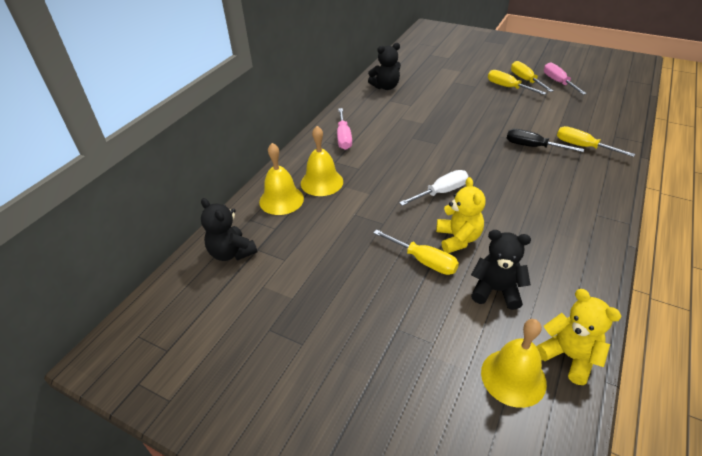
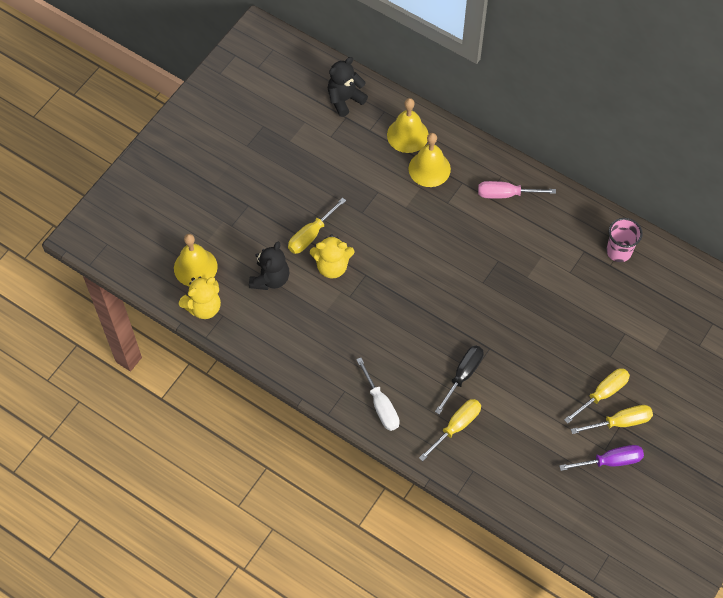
camera: 95 degrees right, 20 degrees up
black teddy bear [368,43,401,90] -> pink cup [606,218,643,262]
white screwdriver [399,170,468,206] -> white screwdriver moved to [356,358,399,431]
pink screwdriver [544,62,587,95] -> purple screwdriver [559,445,644,471]

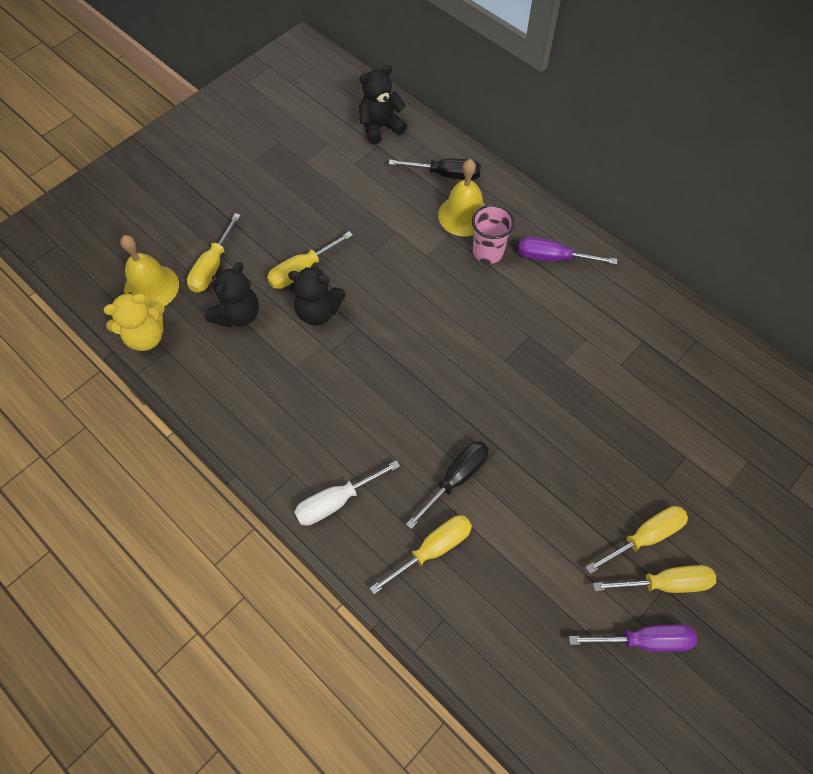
camera: 10 degrees right, 0 degrees up
yellow teddy bear [310,234,354,279] -> black teddy bear [288,266,346,325]
white screwdriver [356,358,399,431] -> white screwdriver turned 75 degrees clockwise [294,460,400,526]
yellow bell [387,98,428,153] -> black screwdriver [389,158,481,180]
pink screwdriver [478,181,556,199] -> purple screwdriver [518,237,618,265]
pink cup [606,218,643,262] -> pink cup moved to [472,204,515,264]
none -> yellow screwdriver [187,213,241,292]

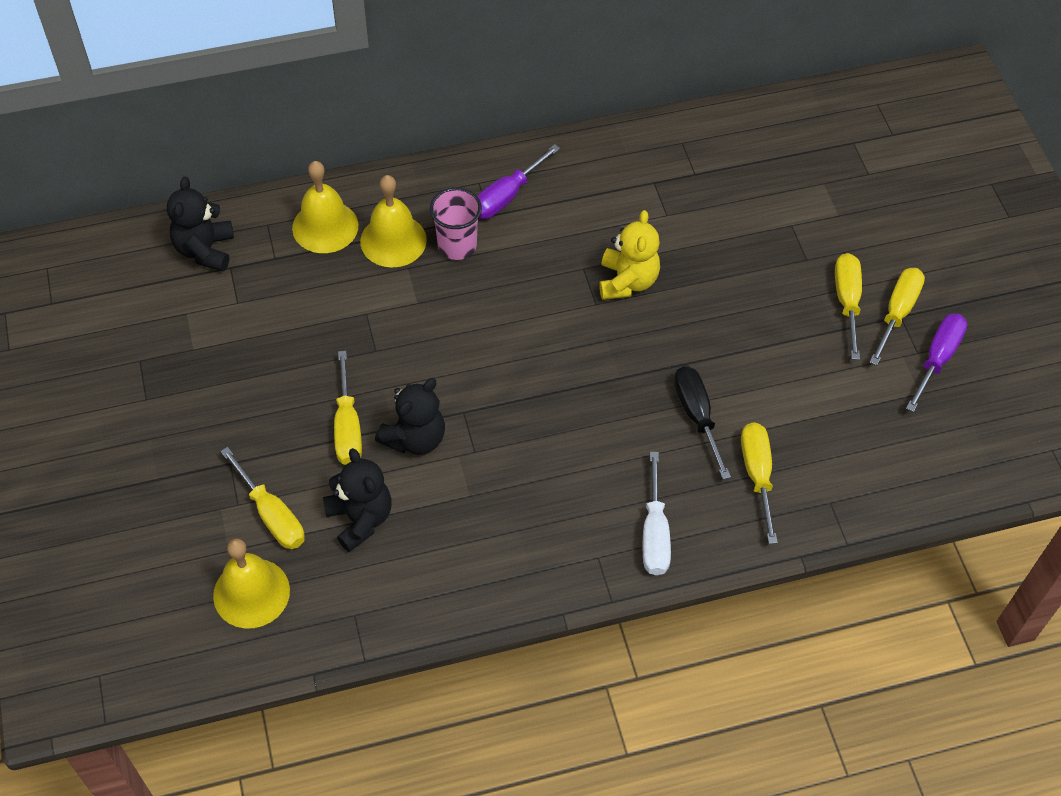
camera: 60 degrees left, 5 degrees down
yellow teddy bear [103,292,165,351] -> yellow teddy bear moved to [599,210,660,300]
black screwdriver [389,158,481,180] -> yellow bell [292,161,358,253]

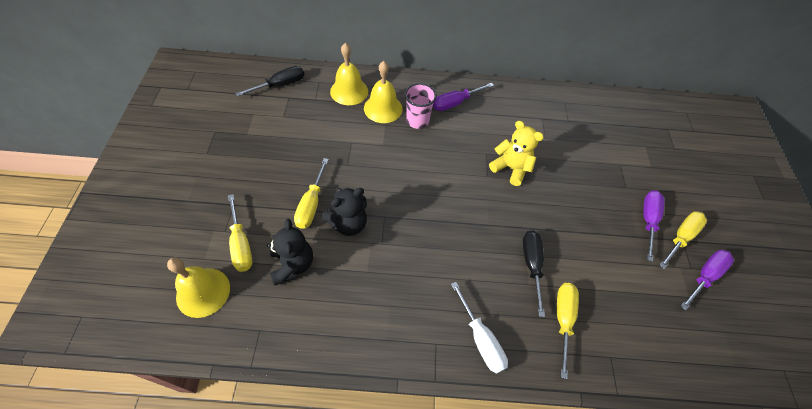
camera: 15 degrees right, 0 degrees up
black teddy bear [167,177,234,271] -> black screwdriver [235,66,304,97]
yellow teddy bear [599,210,660,300] -> yellow teddy bear turned 75 degrees counterclockwise [489,121,544,186]
white screwdriver [643,452,671,575] -> white screwdriver turned 45 degrees counterclockwise [451,282,508,374]
yellow screwdriver [835,253,862,360] -> purple screwdriver [643,190,665,262]

